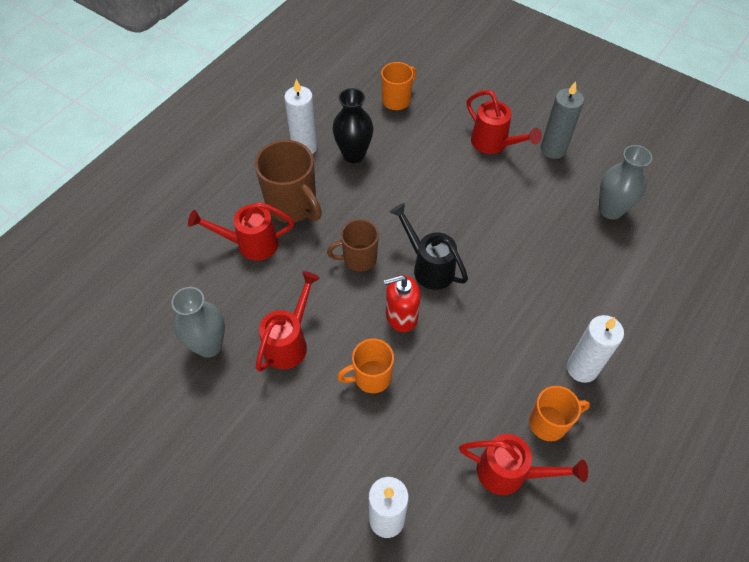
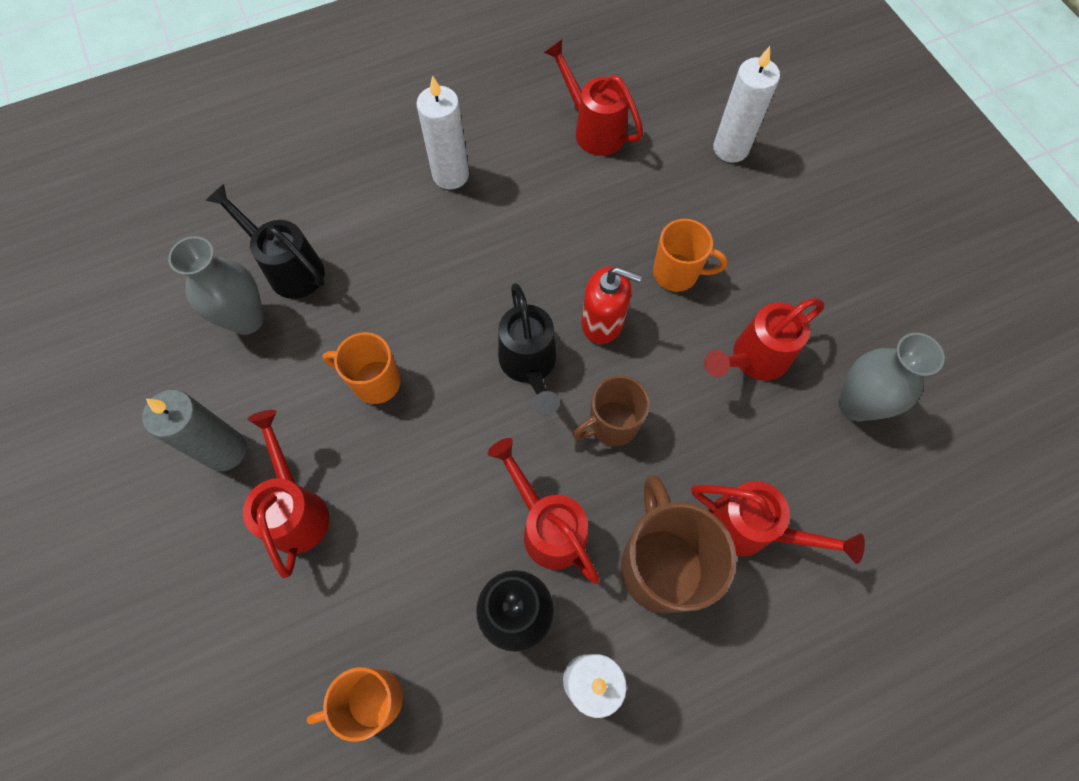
camera: 150 degrees left, 10 degrees up
brown mug [327,219,379,272] -> brown mug turned 135 degrees clockwise [573,375,650,446]
orange mug [529,386,590,441] -> orange mug moved to [323,332,401,404]
none -> black watering can [205,184,325,299]
none -> red watering can [488,438,600,584]

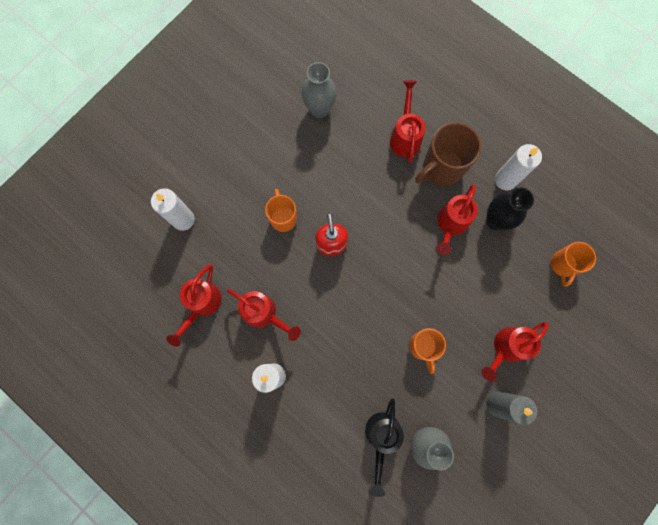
camera: 115 degrees left, 10 degrees up
orange mug [307,667,403,742] -> orange mug turned 60 degrees clockwise [551,242,596,287]
black watering can [498,283,560,416] -> none
brown mug [573,375,650,446] -> none
red watering can [704,298,824,381] -> red watering can moved to [227,289,301,341]

